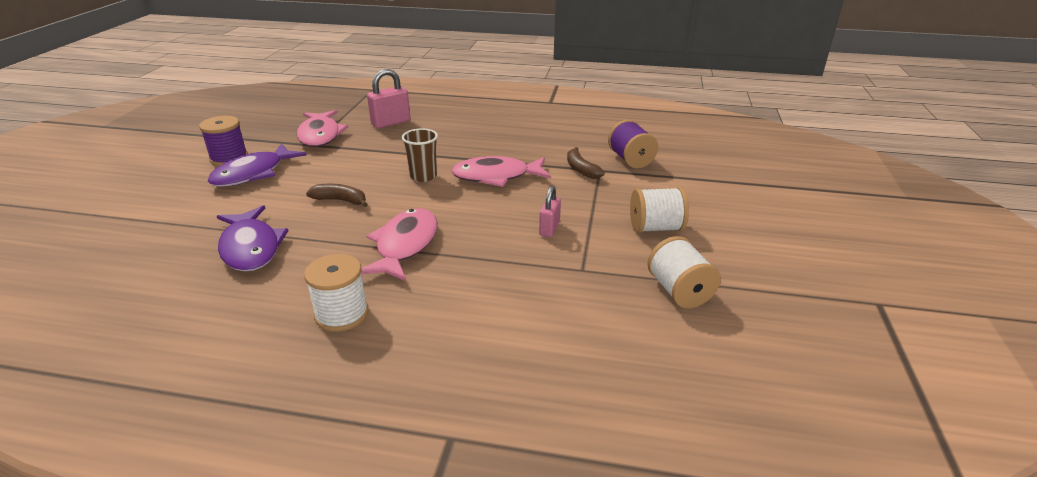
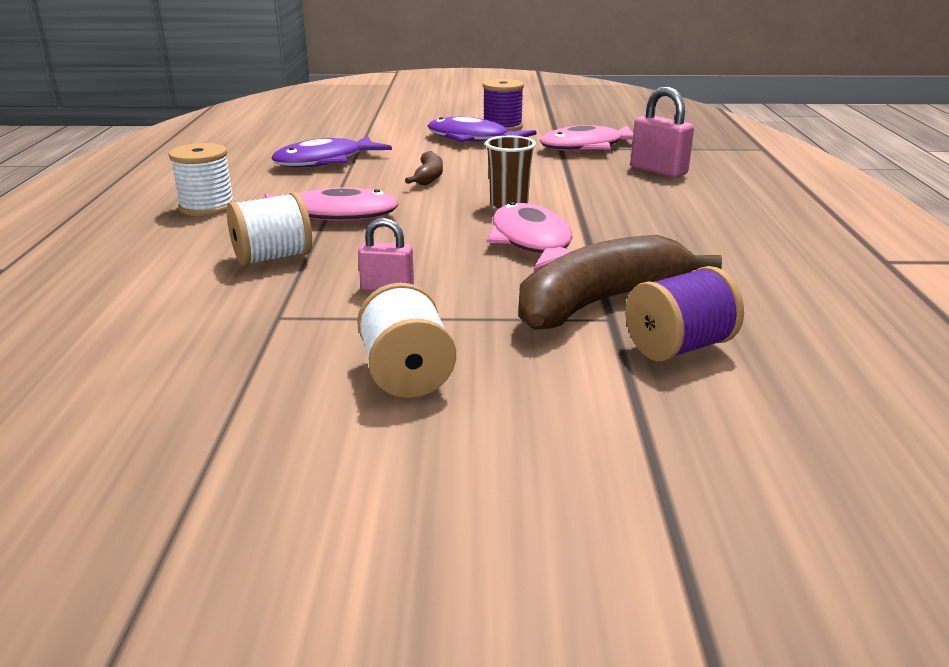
camera: 80 degrees right, 5 degrees down
brown banana [567,147,605,179] -> brown banana [518,235,722,330], size x2.03
white spool [647,236,721,308] -> white spool moved to [227,192,312,266]

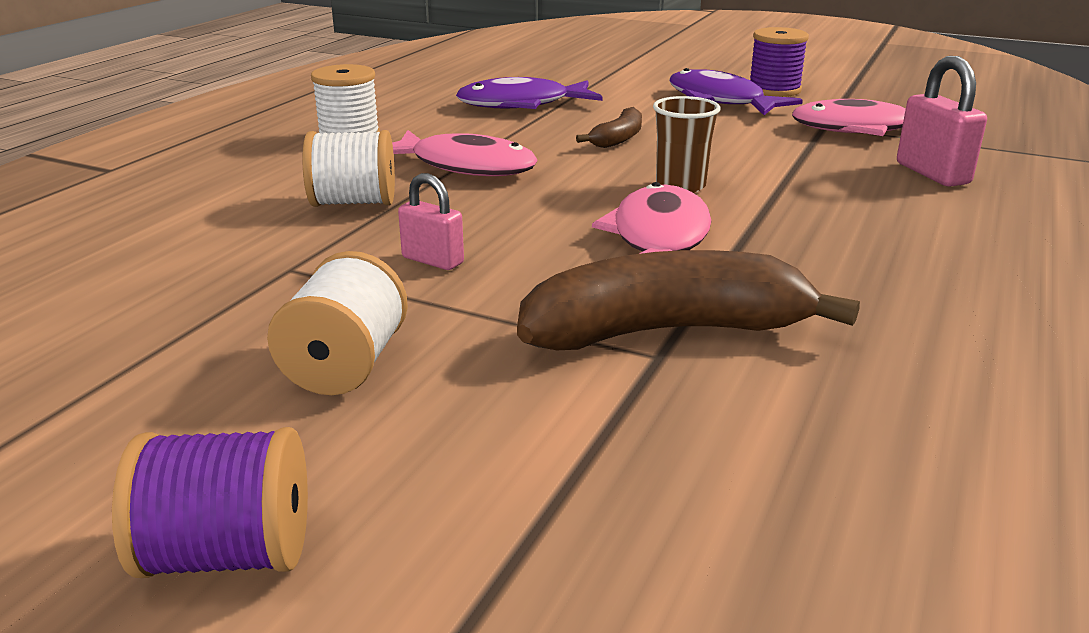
camera: 25 degrees right, 0 degrees up
purple spool [625,266,744,362] -> purple spool moved to [112,427,308,578]

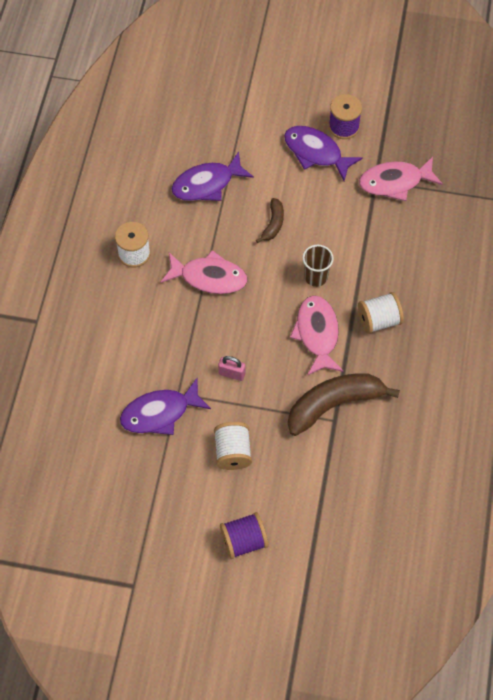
camera: 15 degrees left, 35 degrees up
white spool [302,130,395,207] -> white spool moved to [358,292,404,334]
pink padlock [897,56,987,187] -> none
none -> purple fish [120,378,211,435]

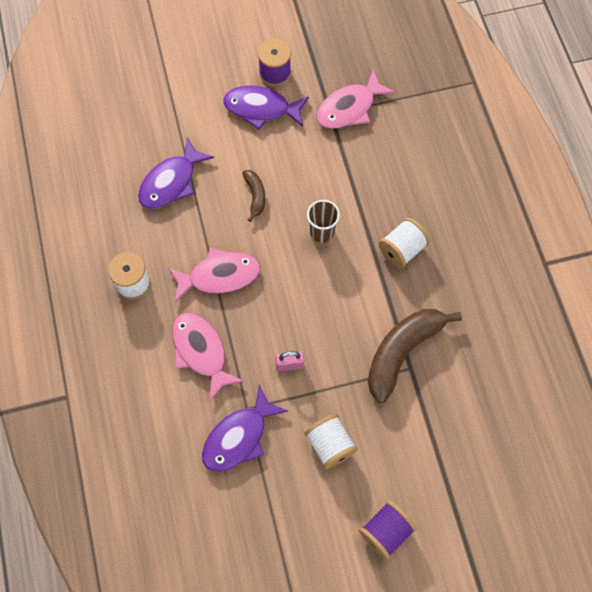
camera: 25 degrees left, 5 degrees up
pink fish [290,296,343,376] -> pink fish moved to [172,312,244,401]

